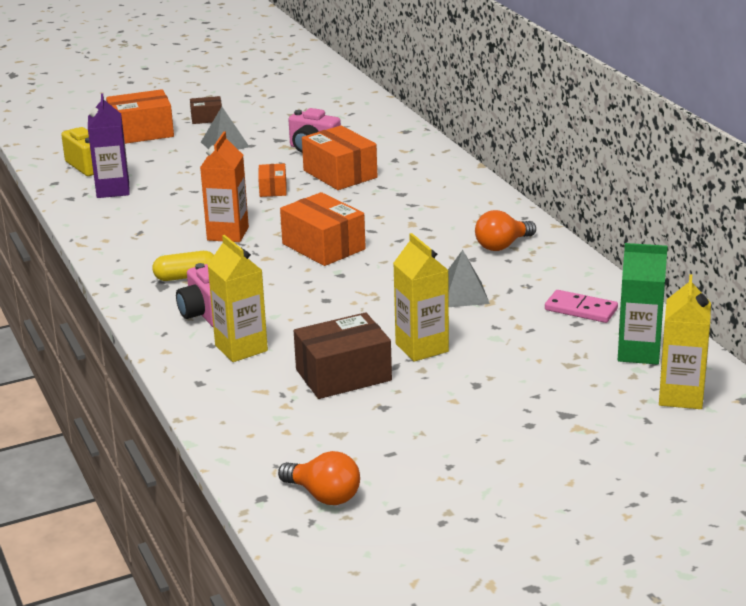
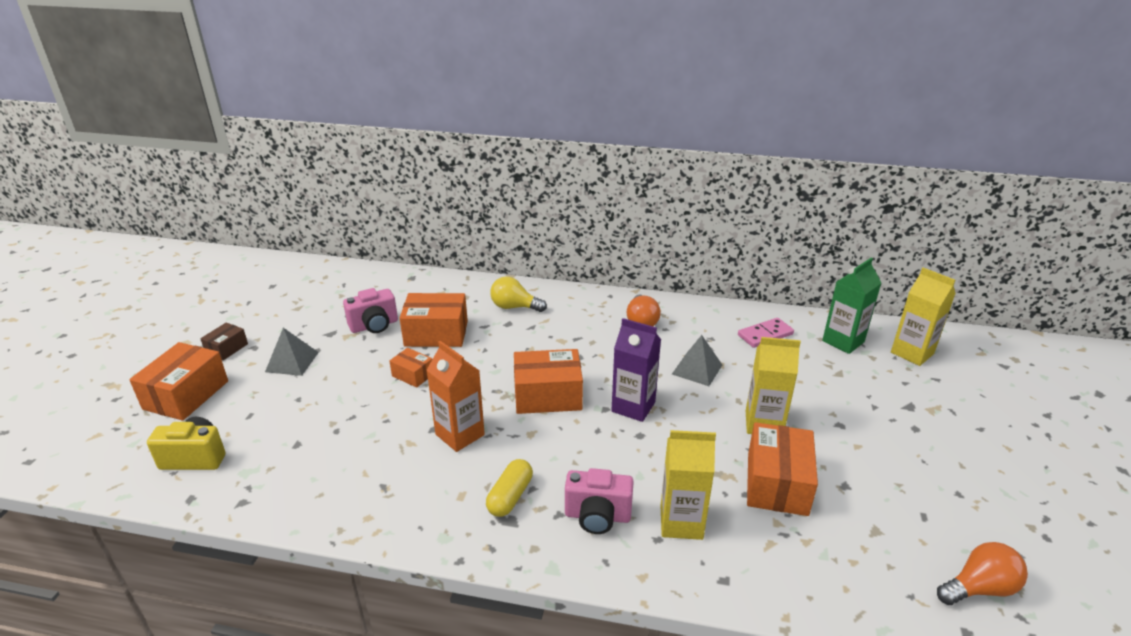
camera: 55 degrees left, 5 degrees up
purple carton [88,94,130,198] -> purple carton moved to [611,318,661,422]
brown box [294,312,392,399] -> orange box [747,422,818,516]
none -> yellow light bulb [490,277,547,312]

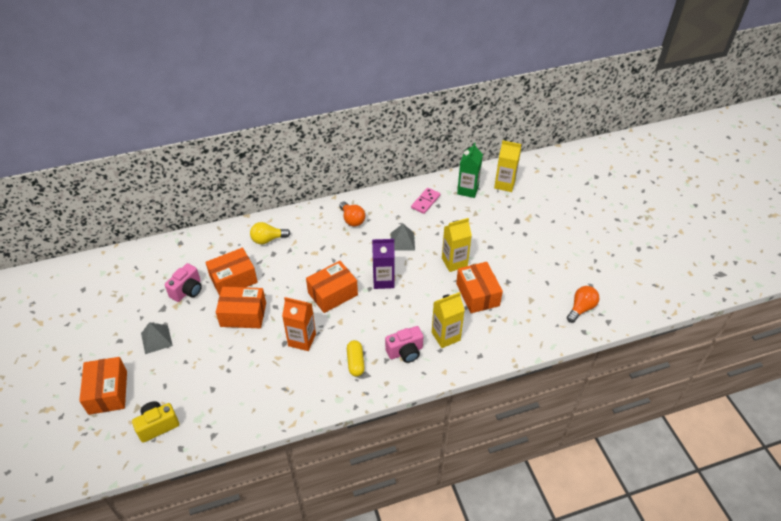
camera: 30 degrees left, 15 degrees up
brown box [200,322,248,361] -> none
orange box [389,348,432,388] -> orange box [216,287,266,328], size x1.85

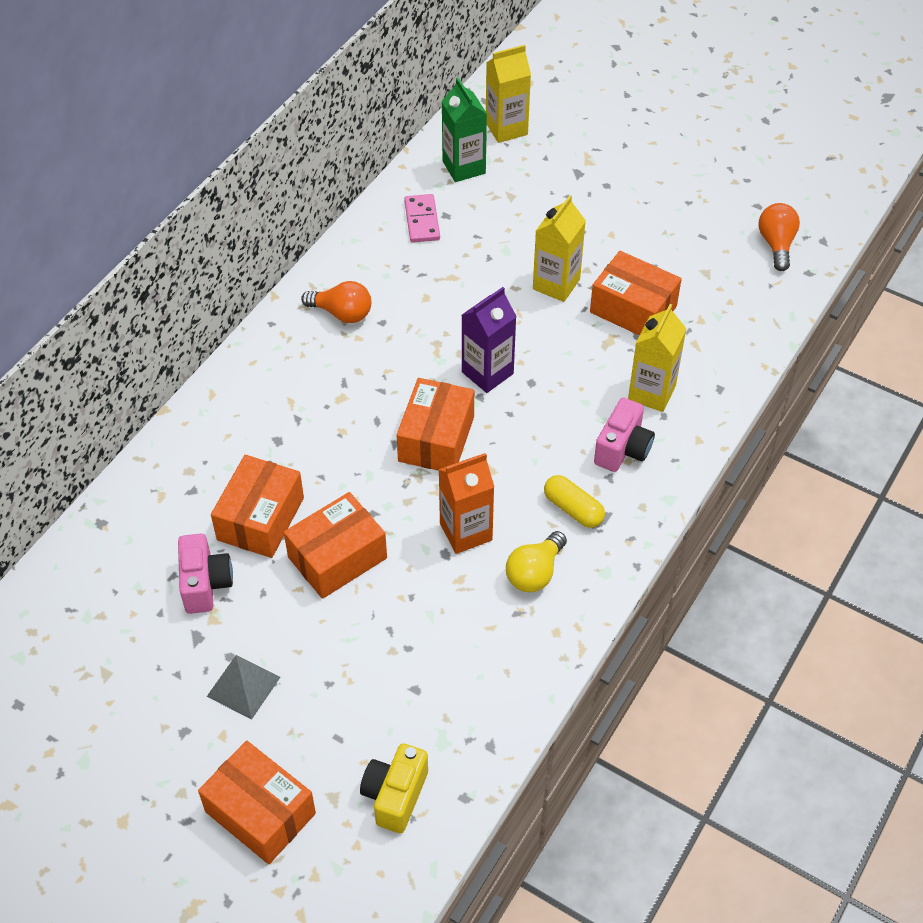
camera: 40 degrees left, 5 degrees up
yellow light bulb [250,222,291,244] -> yellow light bulb moved to [506,531,567,592]
grey pyramid [391,224,415,251] -> none

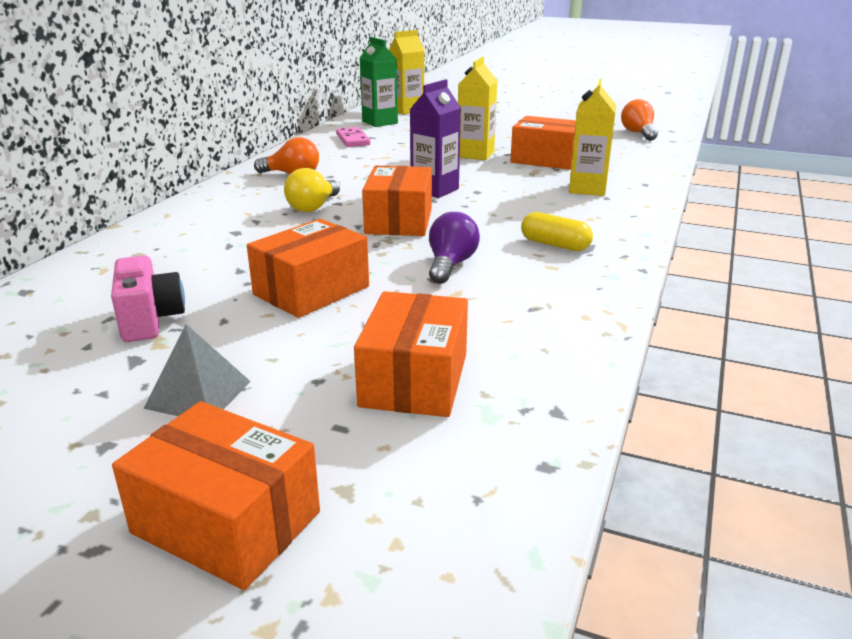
camera: 10 degrees left, 25 degrees down
orange box [211,455,304,558] -> orange box moved to [354,291,468,417]
yellow camera [360,743,428,833] -> none
orange carton [438,453,494,554] -> purple light bulb [429,212,480,284]
yellow light bulb [506,531,567,592] -> yellow light bulb moved to [284,168,340,212]
pink camera [594,398,655,472] -> none

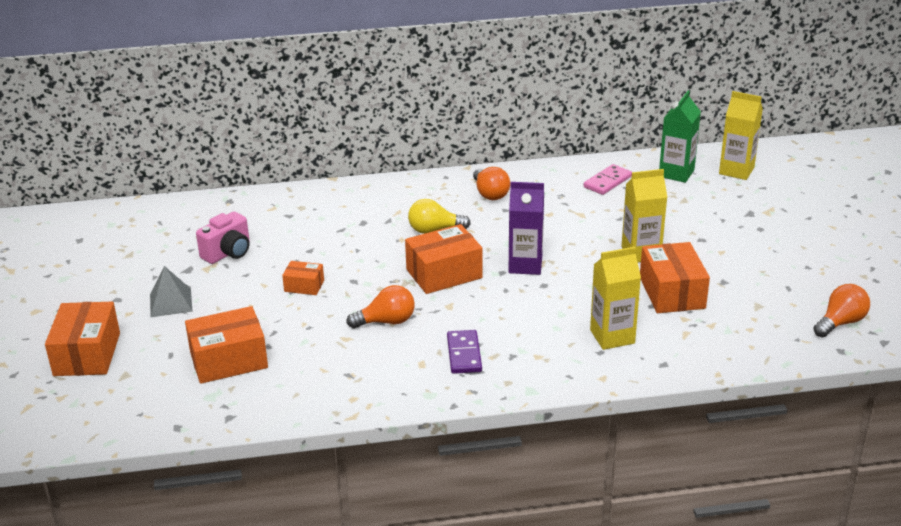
camera: 60 degrees right, 5 degrees up
orange box [247,219,369,318] -> orange box [282,261,324,295], size x0.54
purple light bulb [429,212,480,284] -> orange light bulb [346,285,415,328]
yellow capsule [521,212,593,251] -> purple domino [447,330,482,374]

